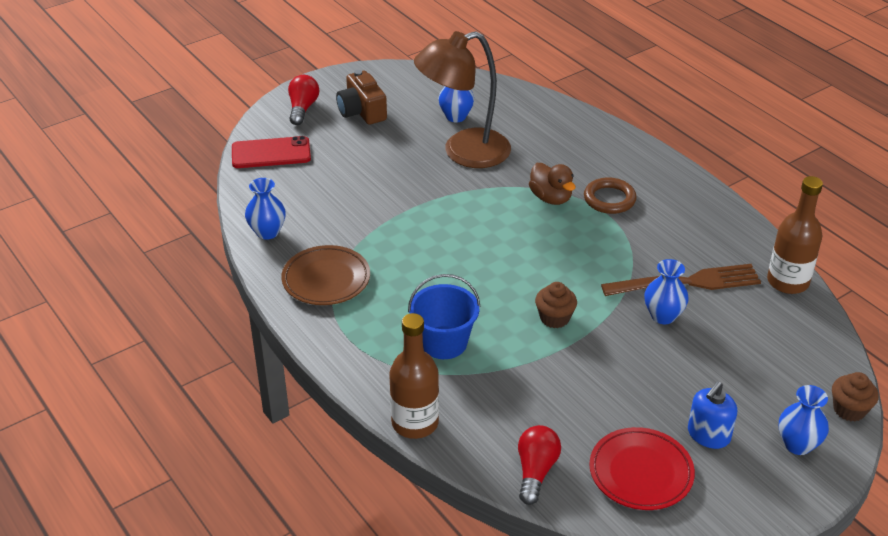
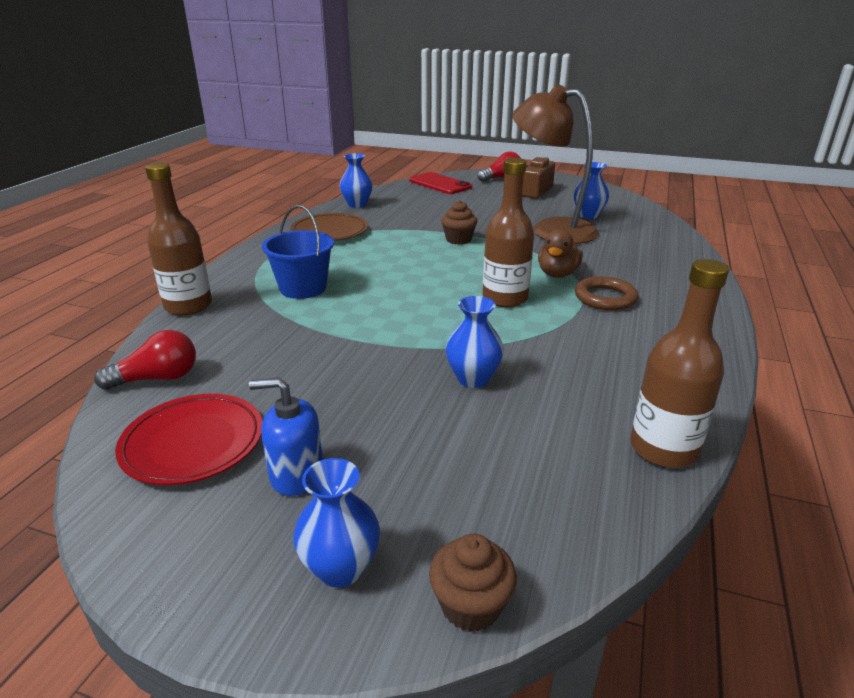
camera: 55 degrees right, 10 degrees down
brown cupcake [535,282,577,328] -> brown cupcake moved to [441,200,477,245]
brown fork [601,264,761,296] -> none
none -> brown bottle [483,158,534,307]

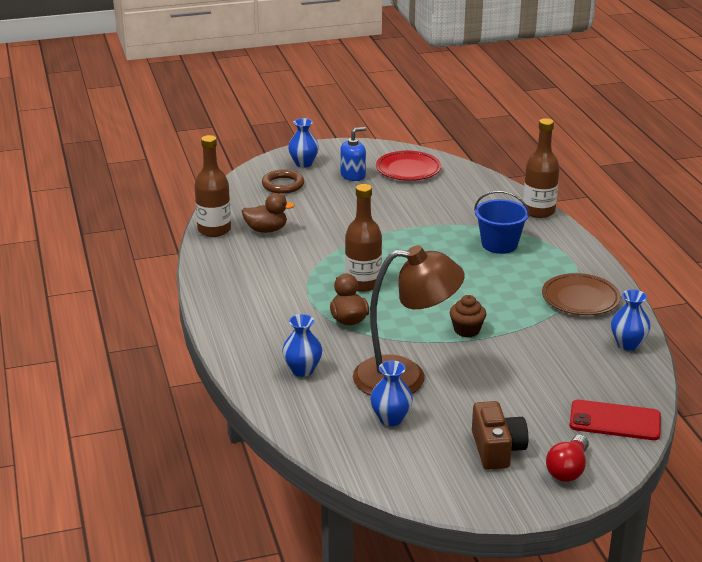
camera: 145 degrees right, 0 degrees up
red light bulb [94,330,196,390] -> none
brown cupcake [429,534,517,632] -> none
blue vase [446,296,504,388] -> blue vase moved to [282,314,322,377]
brown ring [575,276,638,311] -> brown ring moved to [262,169,304,194]
none -> brown duck [242,193,295,233]

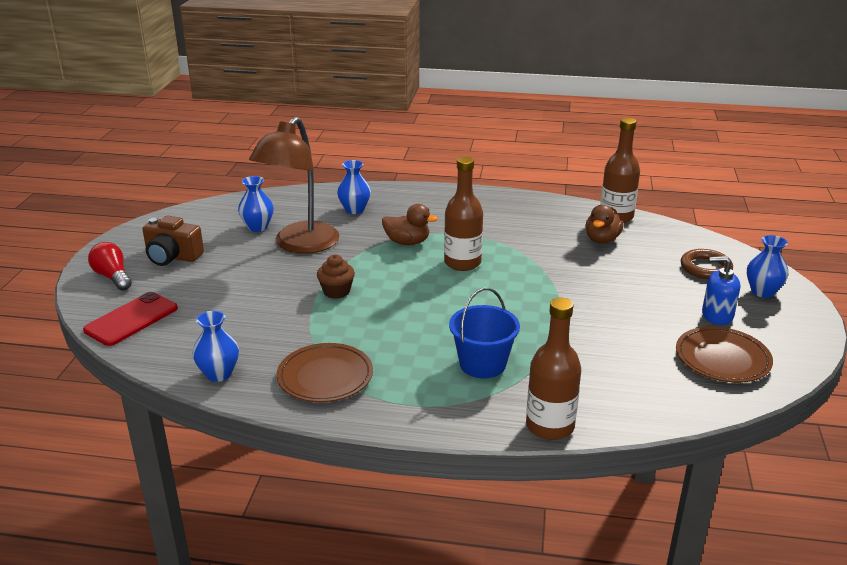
camera: 115 degrees right, 0 degrees up
blue soap dispenser [340,127,366,181] -> blue soap dispenser turned 105 degrees clockwise [702,256,740,325]
red plate [376,151,441,181] -> brown plate [676,326,773,383]

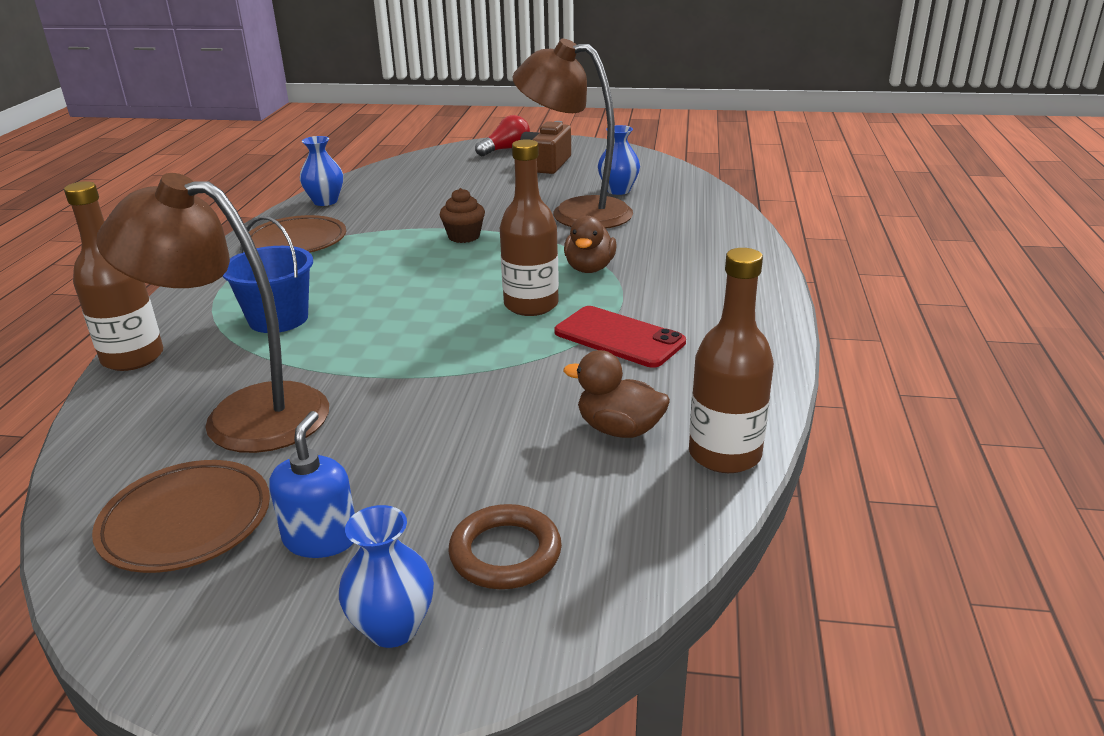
camera: 90 degrees right, 0 degrees up
red phone [83,292,178,346] -> red phone moved to [554,306,686,368]
blue vase [337,160,371,214] -> none
none -> brown lamp [96,173,329,453]

